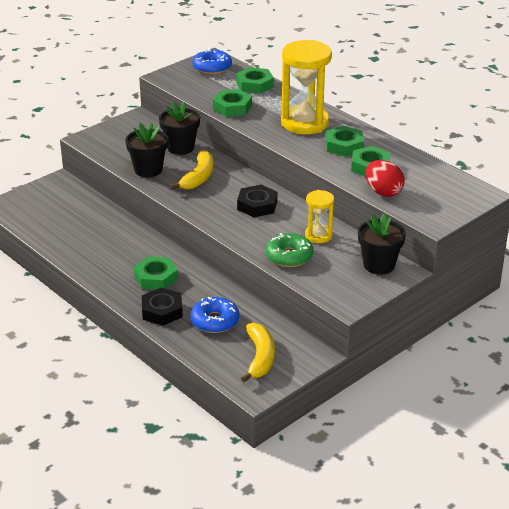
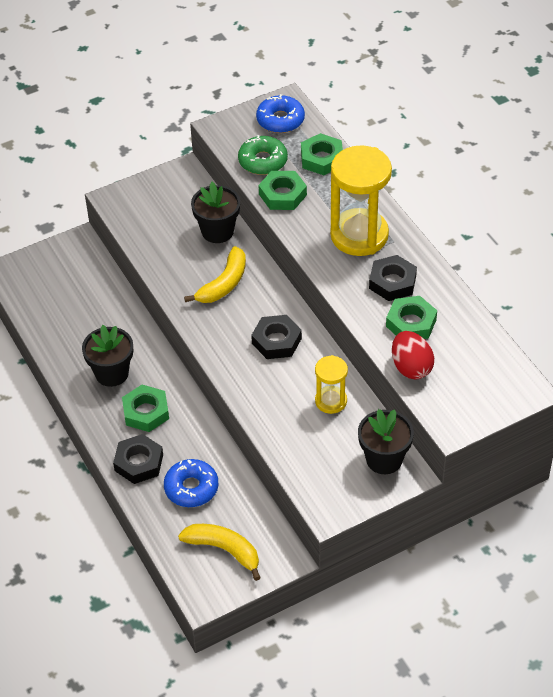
camera: 15 degrees right, 15 degrees up
black flower pot [125,122,168,177] -> black flower pot moved to [82,325,133,387]
yellow banana [241,323,275,382] -> yellow banana turned 75 degrees counterclockwise [178,524,261,581]
green donut [266,233,313,267] -> green donut moved to [238,135,288,175]
green nut [325,126,364,157] -> black nut [369,255,417,301]

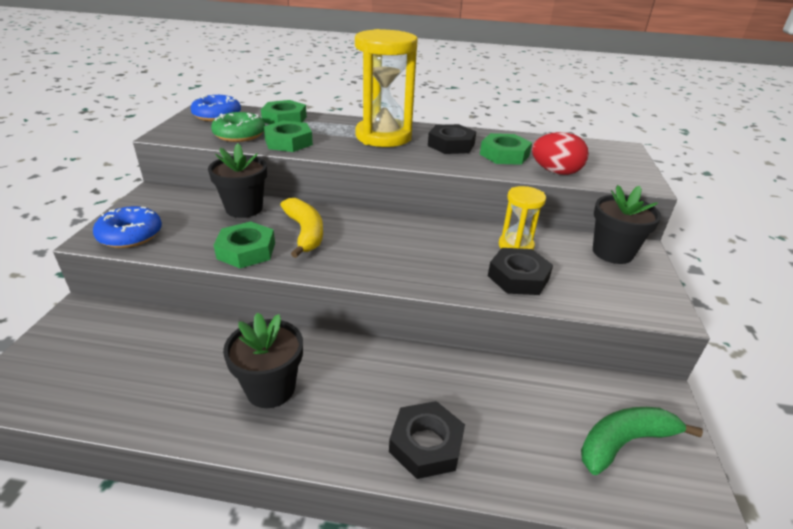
camera: 55 degrees left, 15 degrees down
green nut [122,385,169,432] -> green nut moved to [214,221,275,268]
blue donut [164,459,218,507] -> blue donut moved to [93,206,162,248]
yellow banana [178,524,261,581] -> green banana [581,407,703,475]
black nut [251,315,302,359] -> black nut moved to [488,248,553,295]

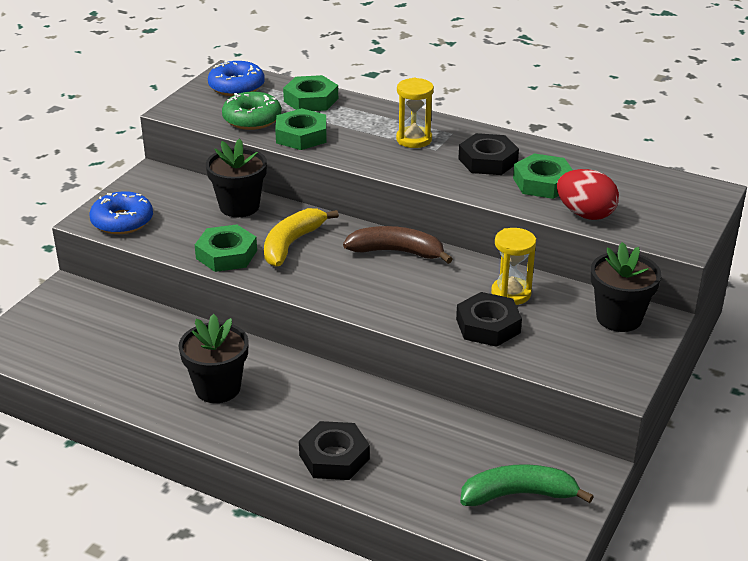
camera: 20 degrees right, 0 degrees up
yellow banana [280,198,323,258] -> yellow banana turned 150 degrees counterclockwise [264,208,339,267]
yellow hourglass [355,29,418,147] -> yellow hourglass [396,77,434,148], size x0.53
none -> brown banana [343,226,453,264]

